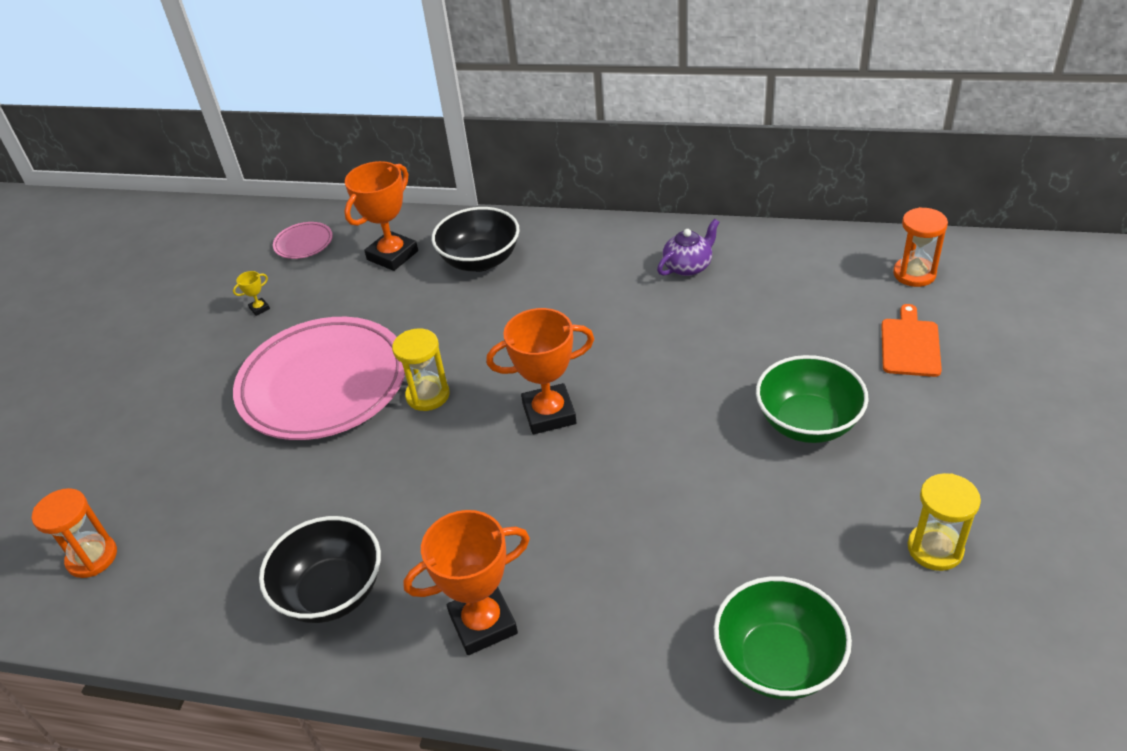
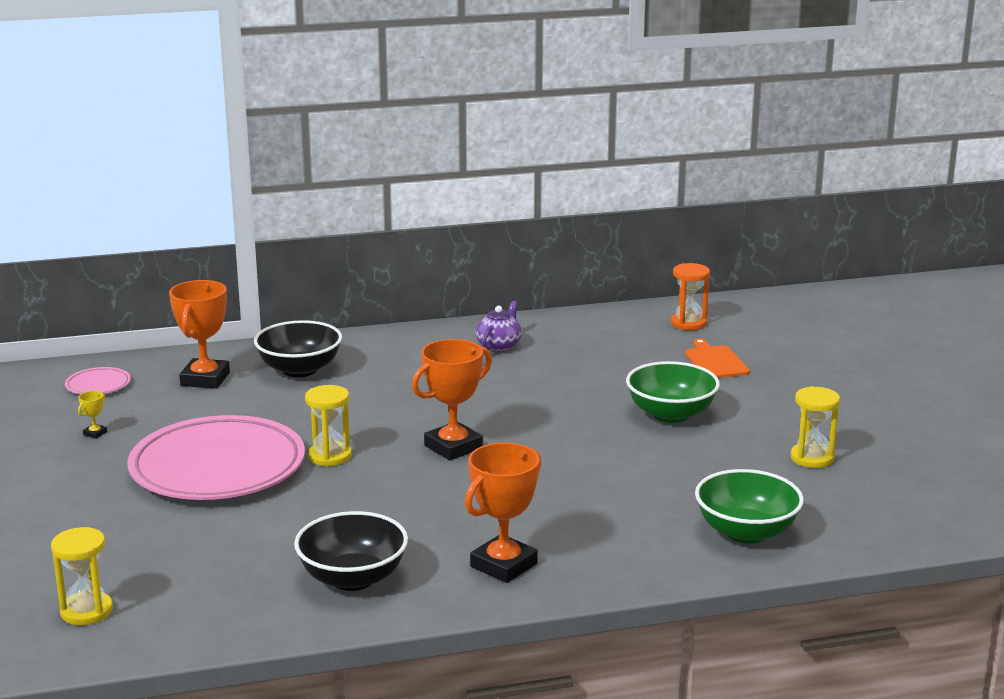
camera: 30 degrees left, 20 degrees down
orange hourglass [32,488,117,578] -> yellow hourglass [51,527,113,625]

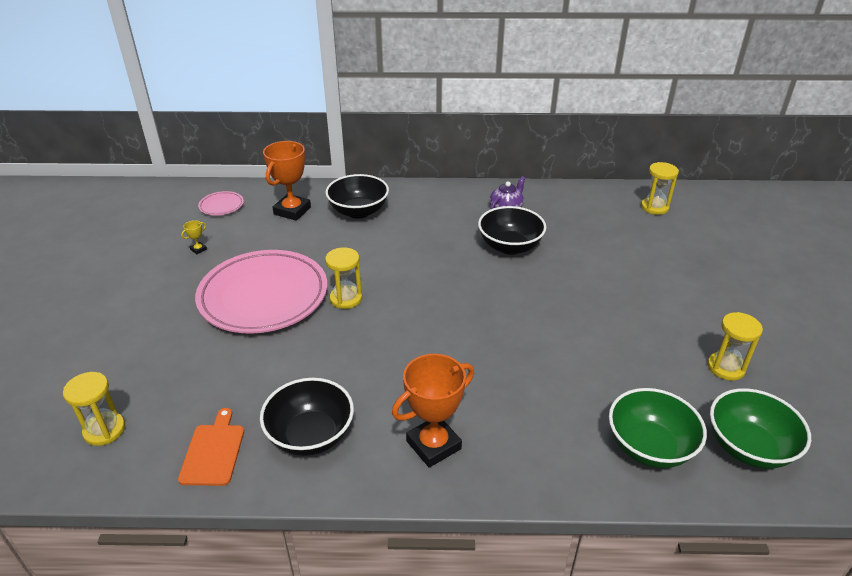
camera: 15 degrees right, 15 degrees up
orange trophy [412,339,492,461] -> none
green bowl [626,361,720,423] -> green bowl moved to [710,388,811,469]
orange hourglass [671,263,710,330] -> yellow hourglass [641,162,679,215]
orange cutting board [685,339,750,378] -> orange cutting board moved to [178,408,244,486]
none -> black bowl [478,206,547,255]

